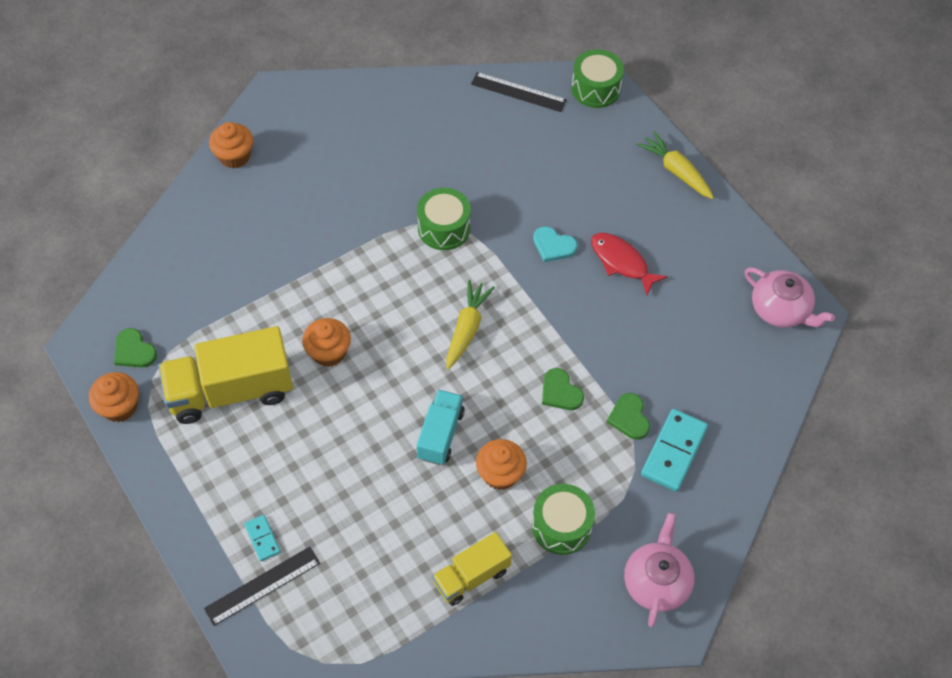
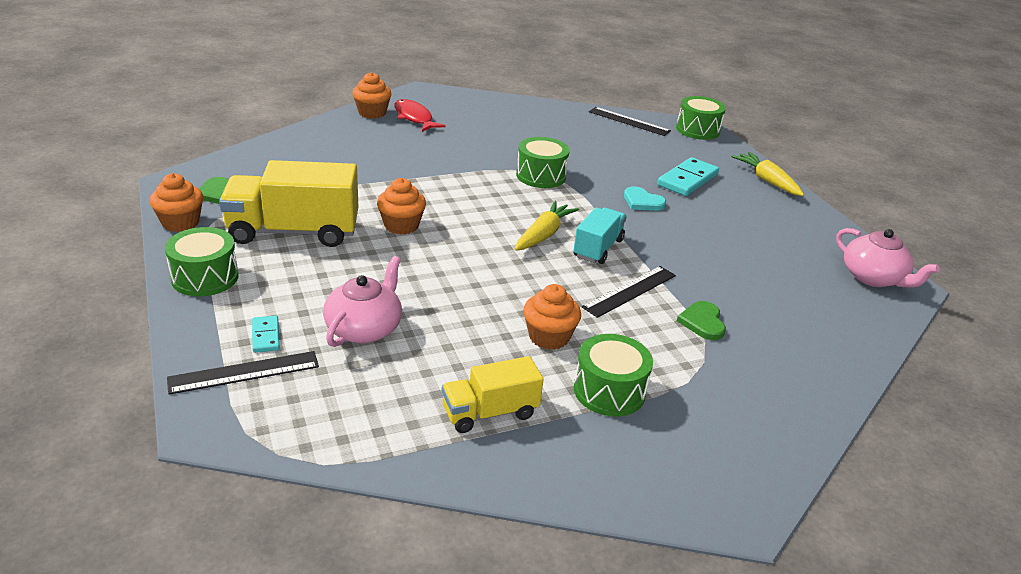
camera: 10 degrees right, 25 degrees down
turquoise truck [417,390,465,465] -> turquoise truck moved to [573,207,627,264]
green heart [542,368,584,410] -> black ruler [582,266,676,318]
red fish [591,233,667,295] -> red fish moved to [394,99,445,132]
pink teapot [624,513,695,627] -> pink teapot moved to [323,256,402,347]
turquoise domino [641,409,708,492] -> turquoise domino moved to [657,157,719,196]
none -> green drum [165,227,239,297]

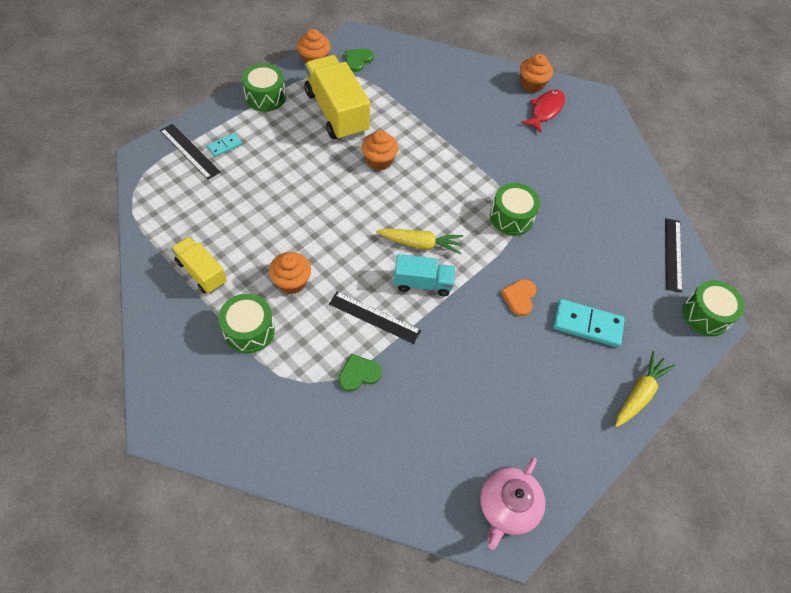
camera: 65 degrees right, 25 degrees up
pink teapot [323,256,402,347] -> none
turquoise heart [624,186,666,211] -> orange heart [501,279,536,316]

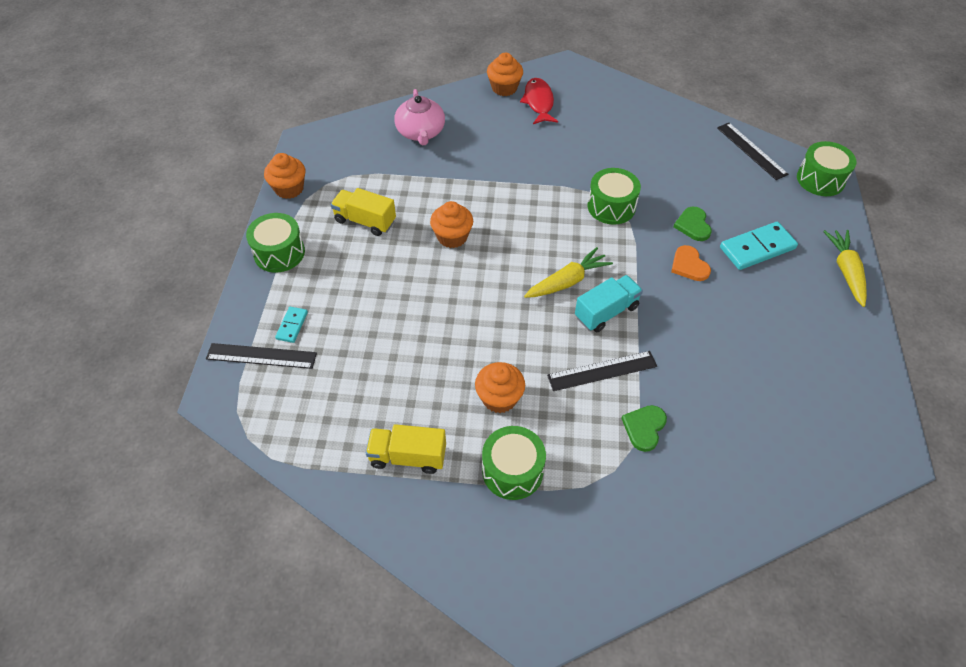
camera: 35 degrees left, 5 degrees down
yellow truck [304,55,370,141] -> yellow truck [330,188,396,236], size x0.57
green heart [345,48,373,72] -> green heart moved to [673,207,712,241]
pink teapot [480,458,545,550] -> pink teapot moved to [394,89,445,145]

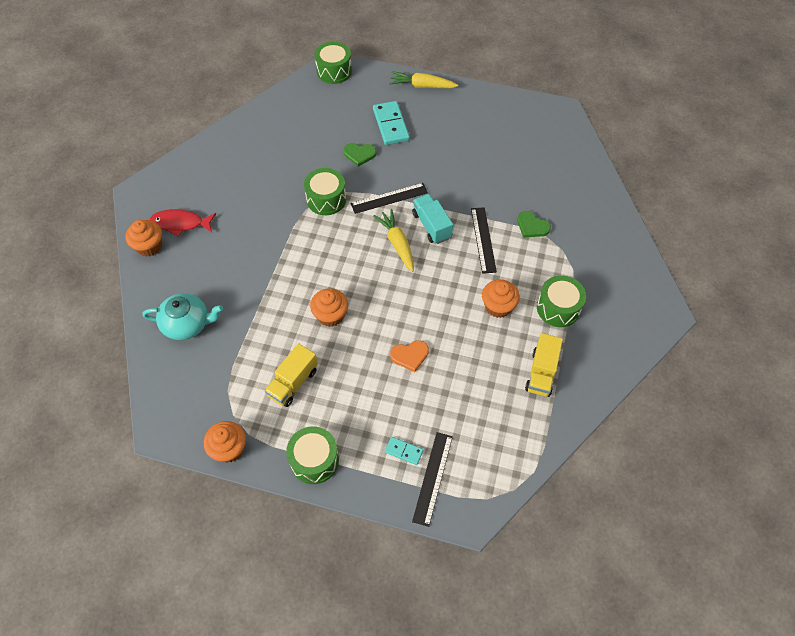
camera: 80 degrees left, 5 degrees up
pink teapot [394,89,445,145] -> turquoise teapot [142,293,223,340]
orange heart [671,245,711,281] -> orange heart moved to [390,340,429,372]
black ruler [717,123,788,180] -> black ruler moved to [351,183,428,214]

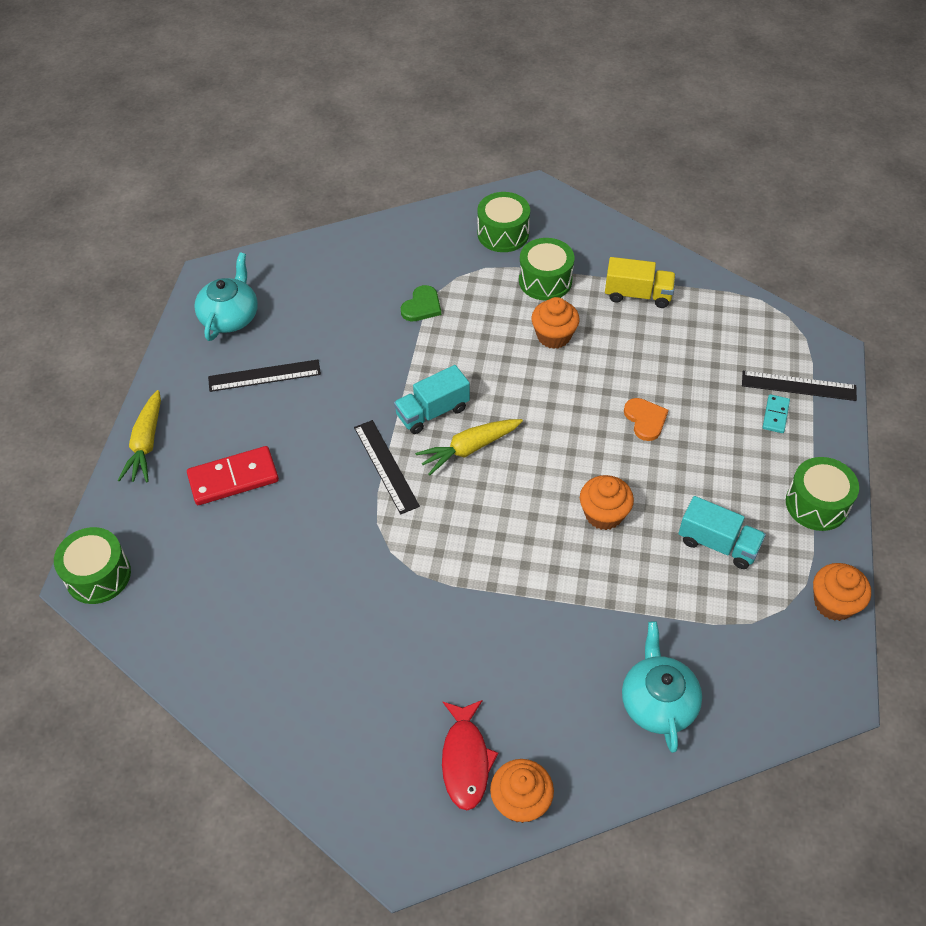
camera: 95 degrees left, 5 degrees down
yellow truck [264,343,318,407] -> turquoise truck [678,496,766,569]
green drum [304,168,346,215] -> green drum moved to [477,192,530,252]
green heart [343,143,377,167] -> none
turquoise domino [373,101,410,145] -> red domino [187,446,279,505]
black ruler [471,207,497,274] -> black ruler moved to [208,360,321,392]
none -> turquoise teapot [194,253,258,341]

